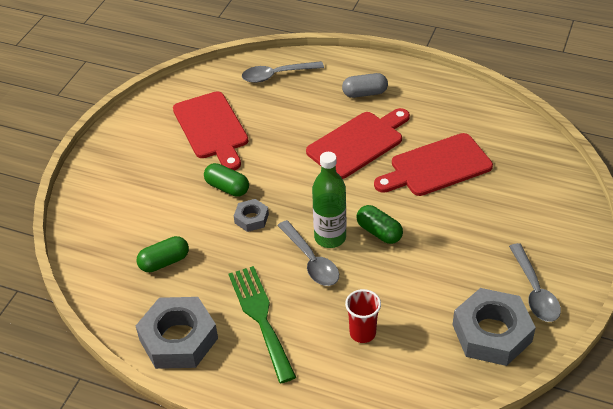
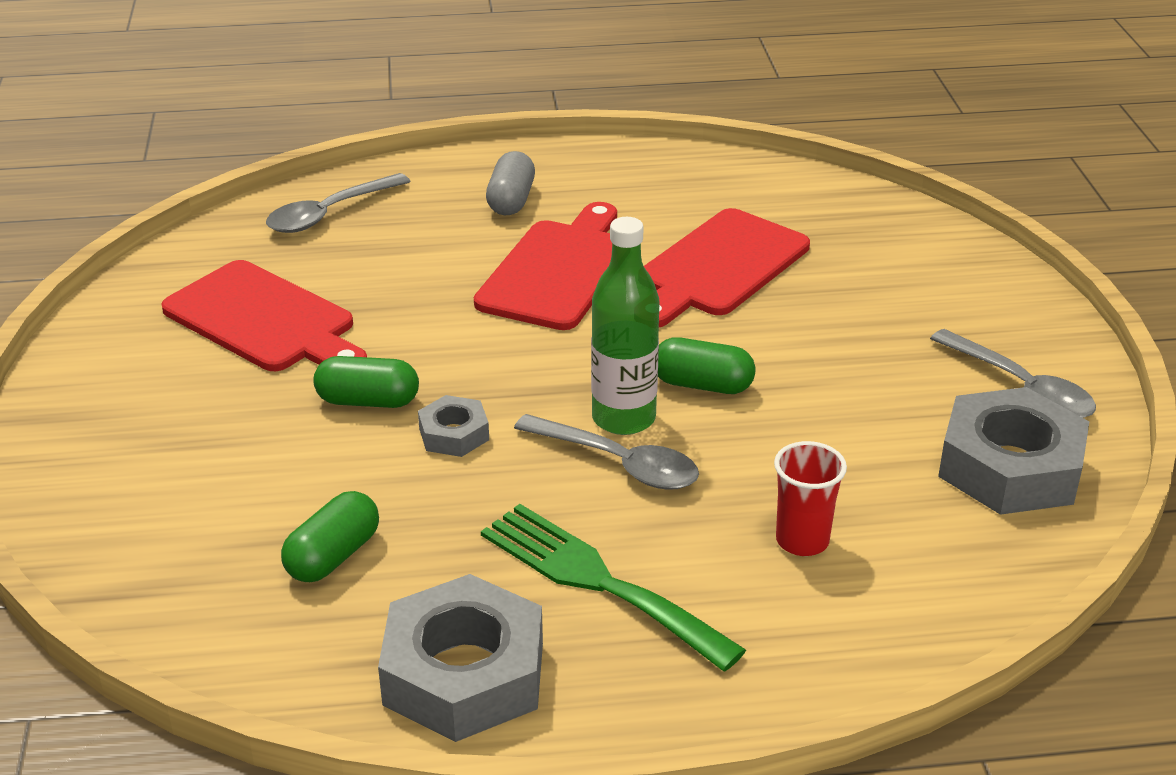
camera: 30 degrees left, 10 degrees down
grey capsule [342,73,388,98] -> grey capsule turned 45 degrees counterclockwise [486,151,535,215]

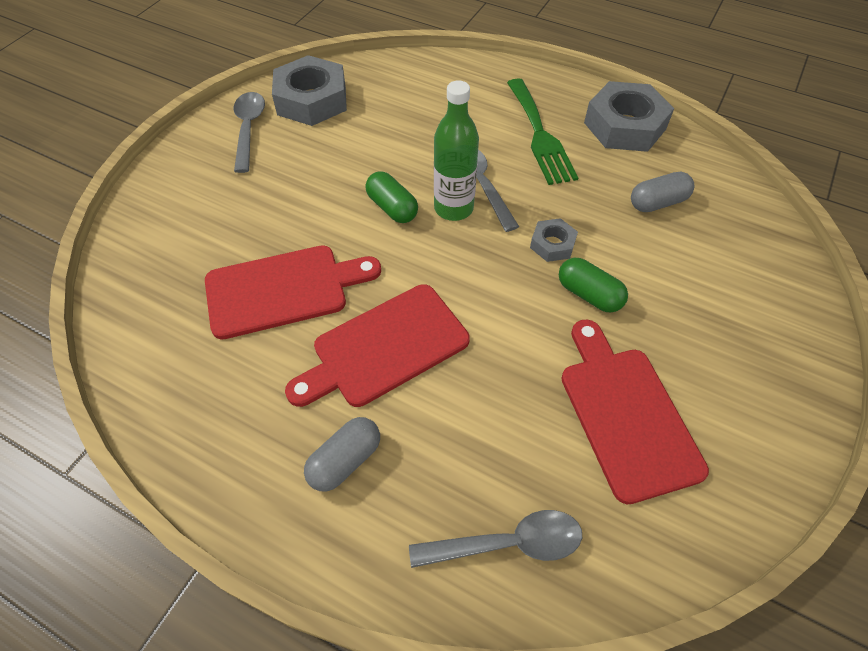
camera: 145 degrees left, 20 degrees up
green capsule [281,491,379,582] -> grey capsule [631,172,694,212]
red cup [774,441,847,556] -> none

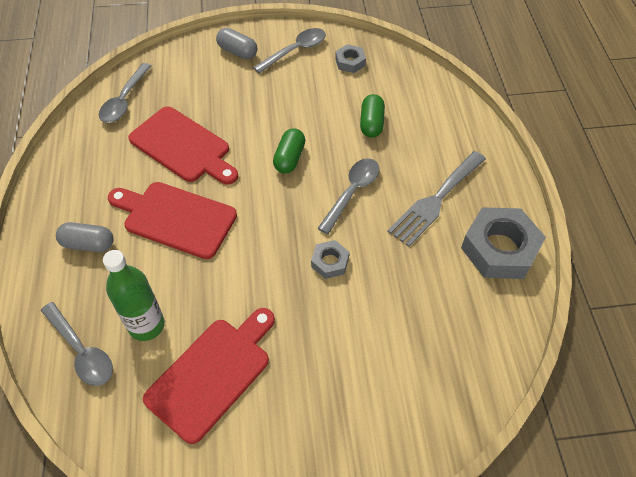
camera: 55 degrees right, 0 degrees up
grey nut [272,55,347,126] -> grey nut [335,44,366,73], size x0.50
green bottle [434,80,479,221] -> green bottle moved to [103,250,165,341]
green fork [507,79,578,185] -> grey fork [387,151,486,247]
green capsule [559,258,628,313] -> green capsule moved to [360,94,385,138]
grey capsule [631,172,694,212] -> grey capsule moved to [216,28,257,59]
none -> grey spoon [99,63,151,123]

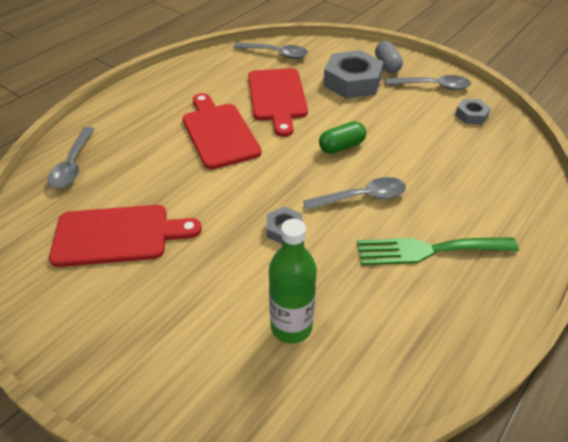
camera: 45 degrees right, 10 degrees down
grey capsule [56,222,113,252] -> none
grey spoon [99,63,151,123] -> grey spoon turned 135 degrees counterclockwise [233,43,308,59]
green bottle [103,250,165,341] -> green bottle moved to [269,219,317,343]
green capsule [360,94,385,138] -> none
grey fork [387,151,486,247] -> green fork [357,238,519,265]
grey nut [461,207,546,279] -> grey nut moved to [323,50,384,99]

